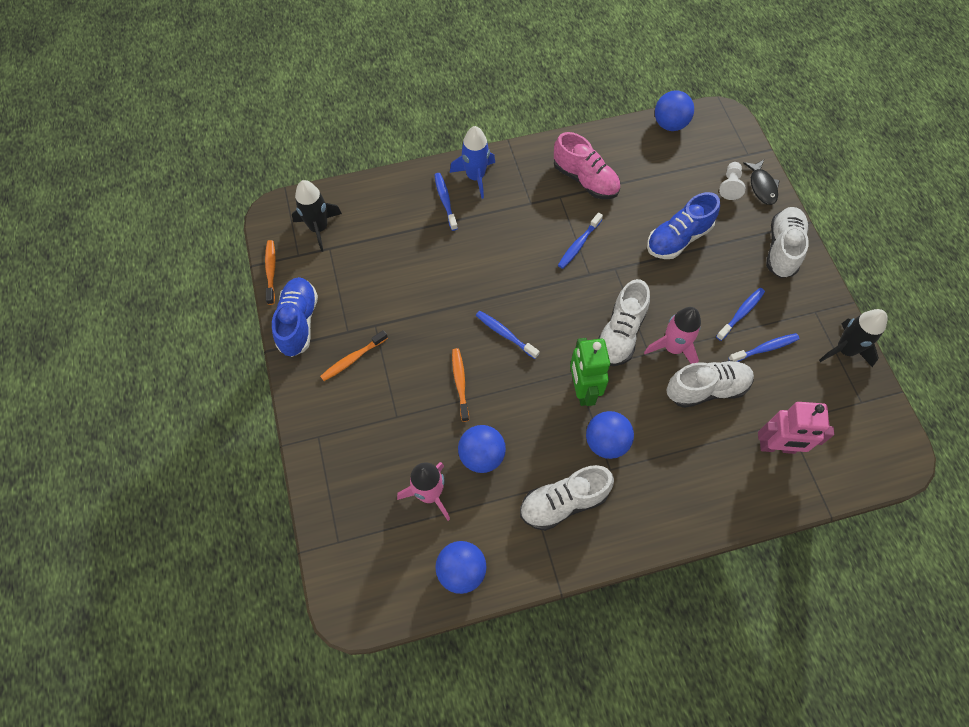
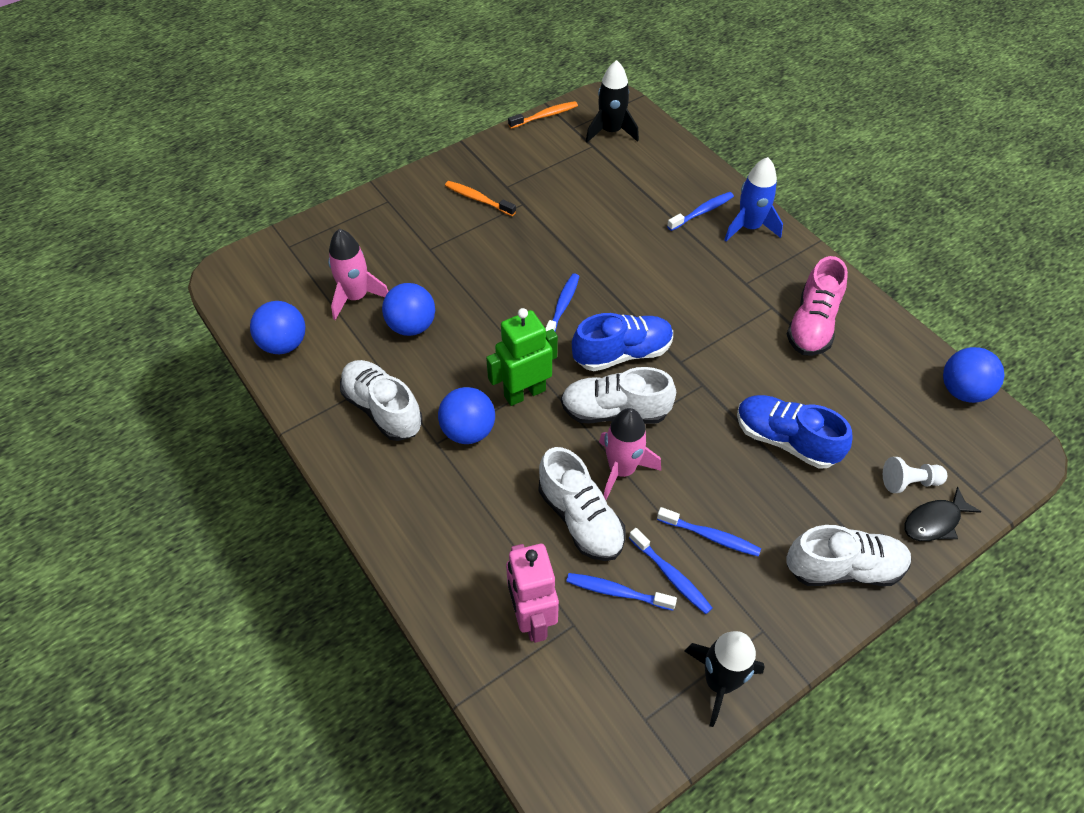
camera: 70 degrees right, 10 degrees down
blue shoe [272,277,318,357] -> blue shoe moved to [572,313,673,371]
orange toothbrush [452,348,469,422] -> none
blue toothbrush [558,212,603,269] -> blue toothbrush moved to [566,573,677,611]

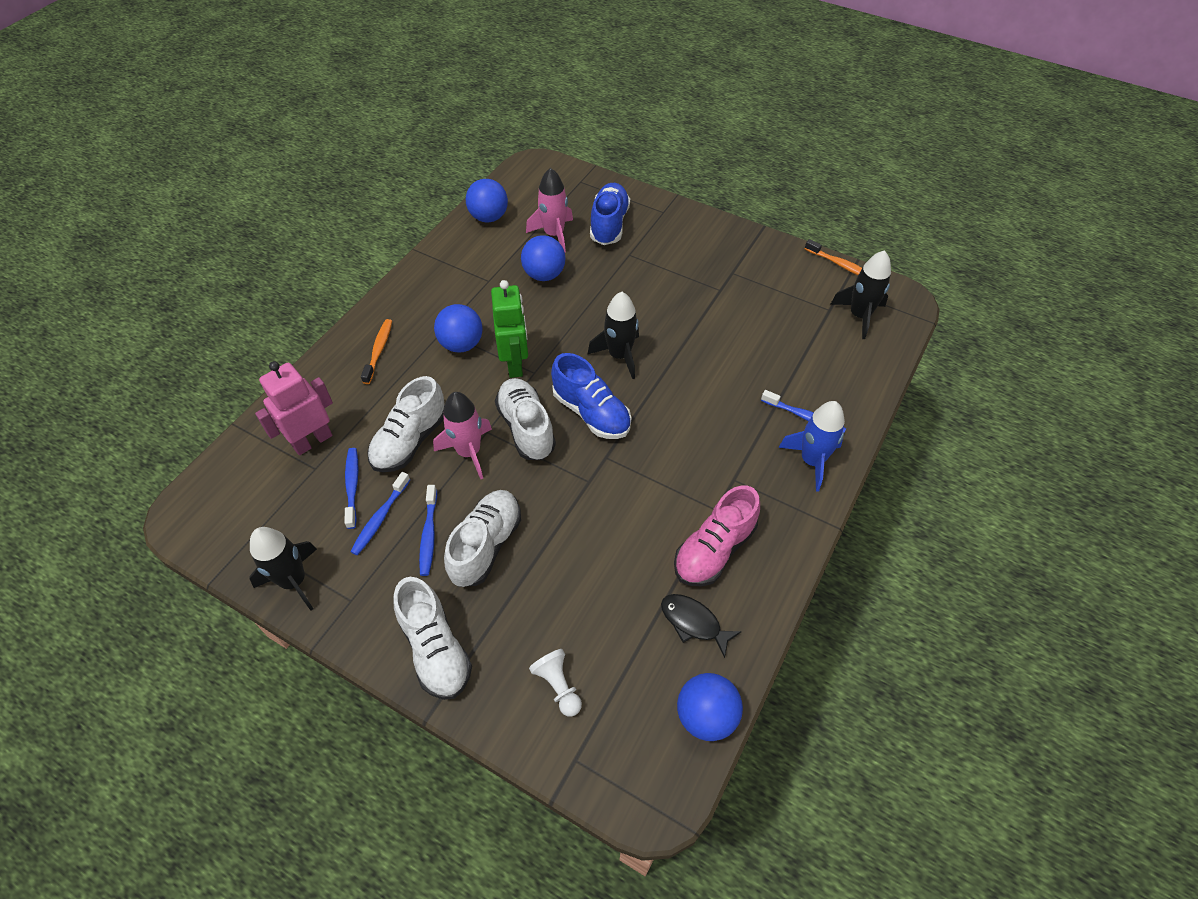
camera: 65 degrees right, 0 degrees up
white shoe [340,360,422,441] -> white shoe moved to [444,490,521,587]
orange toothbrush [445,181,516,216] -> orange toothbrush moved to [361,319,392,384]
green robot [486,308,558,406] -> green robot turned 45 degrees clockwise [491,280,528,378]
blue toothbrush [545,273,580,332] -> black rocket [587,292,639,379]
blue shoe [737,395,853,469] -> blue shoe moved to [590,183,630,245]
pink shoe [787,256,848,356] -> pink shoe turned 45 degrees counterclockwise [674,485,760,586]
black fish [904,487,981,541] -> black fish moved to [661,594,742,658]

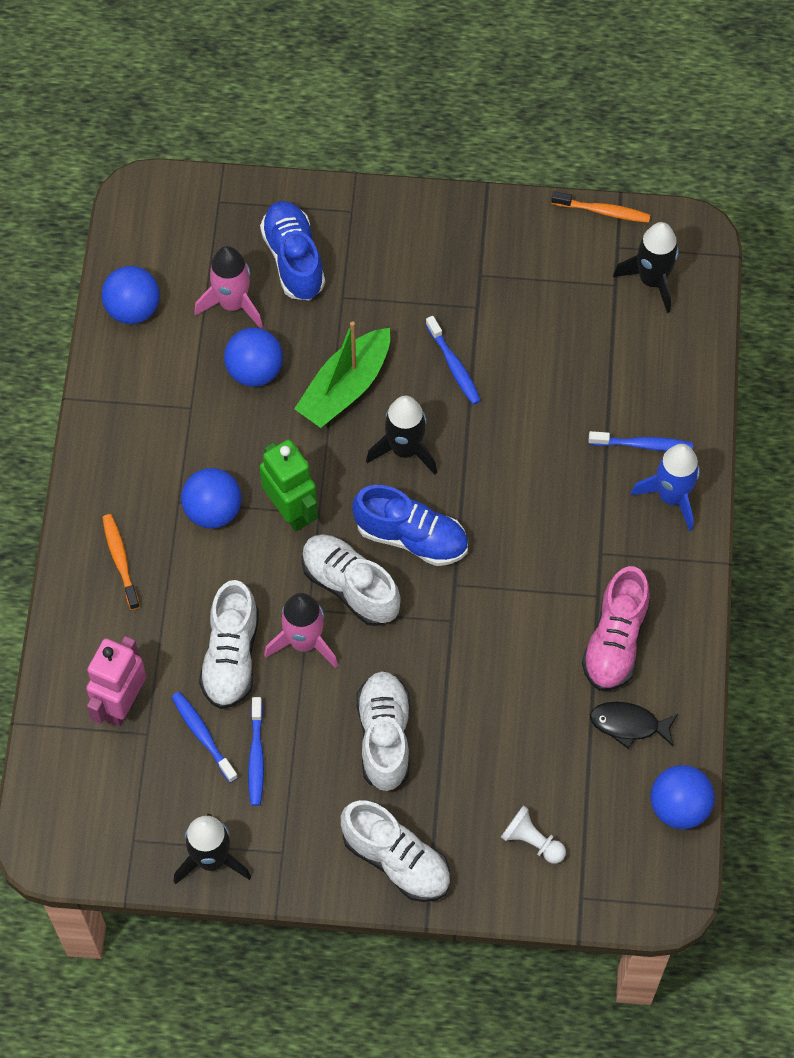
camera: 25 degrees left, 10 degrees up
blue toothbrush [419,485,437,576] -> blue toothbrush moved to [425,316,481,405]
none -> green boat [294,321,390,428]

